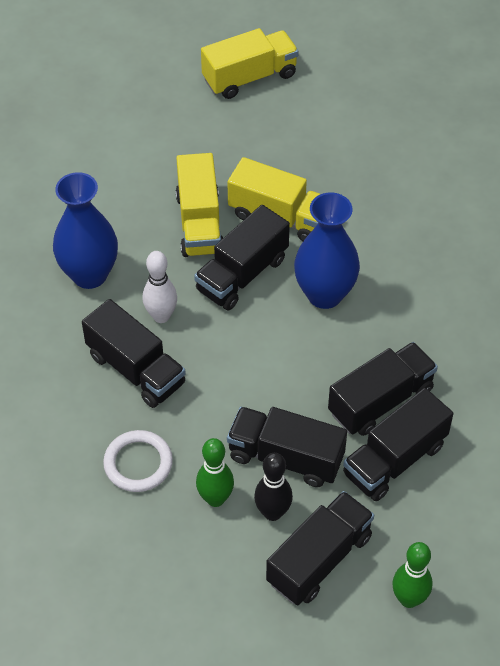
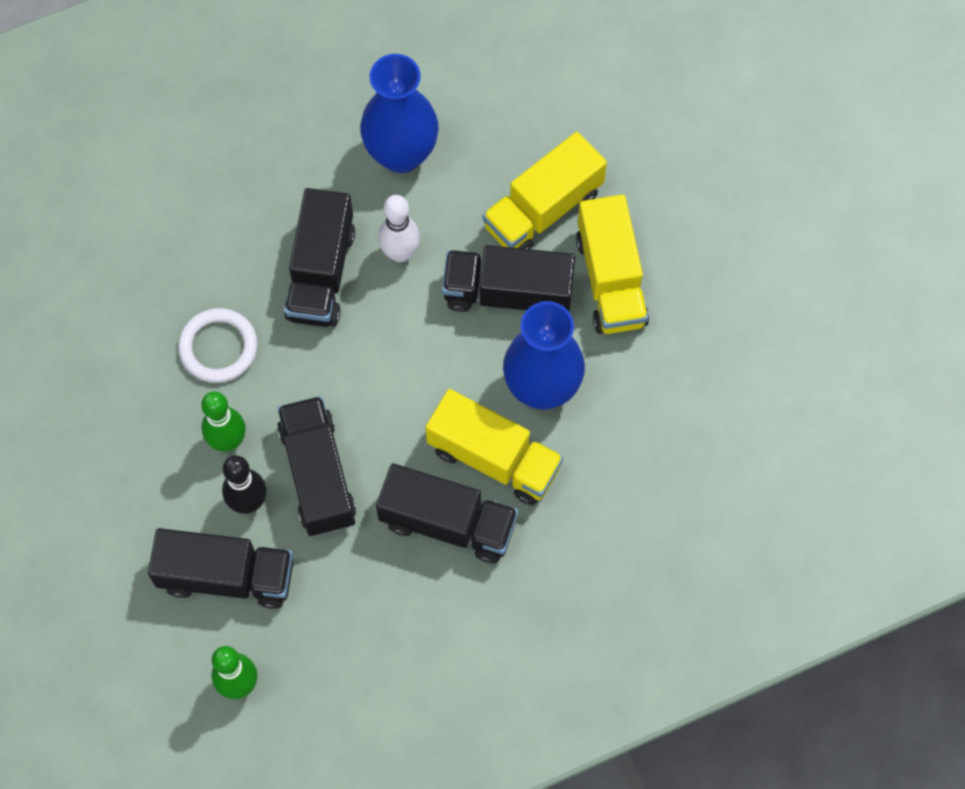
camera: 55 degrees right, 15 degrees up
yellow truck [201,28,299,99] -> yellow truck moved to [426,389,563,505]
black truck [343,388,453,501] -> none

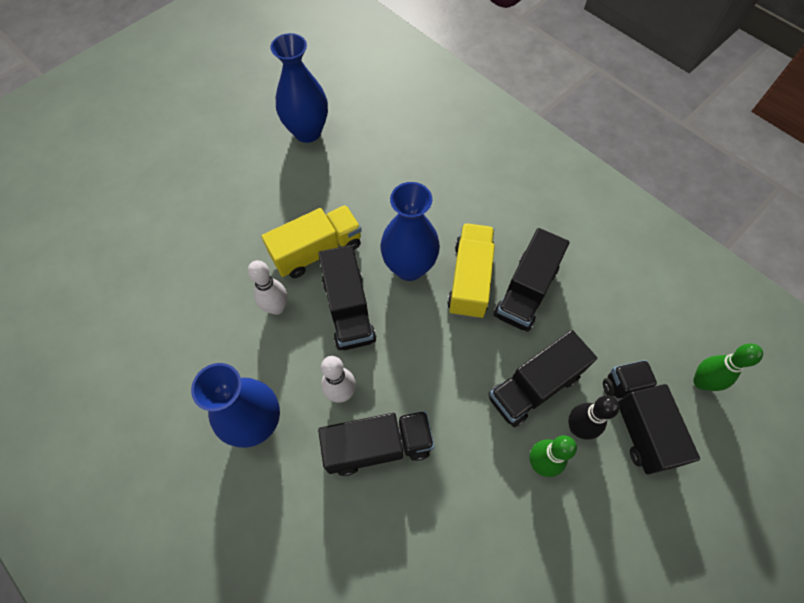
camera: 110 degrees left, 5 degrees down
white ring [178,308,258,383] -> none
black truck [376,463,518,564] -> black truck turned 150 degrees counterclockwise [493,228,570,332]
yellow truck [483,132,607,249] -> white bowling pin [248,260,287,315]
none -> blue vase [270,33,328,143]

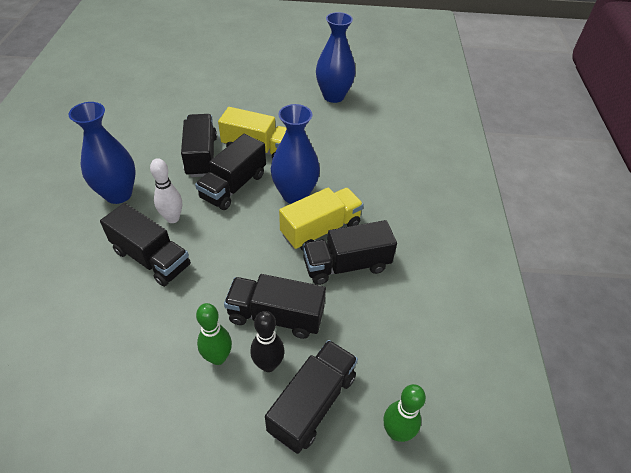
camera: 45 degrees right, 15 degrees down
white bowling pin [248,260,287,315] -> black truck [181,114,217,177]

